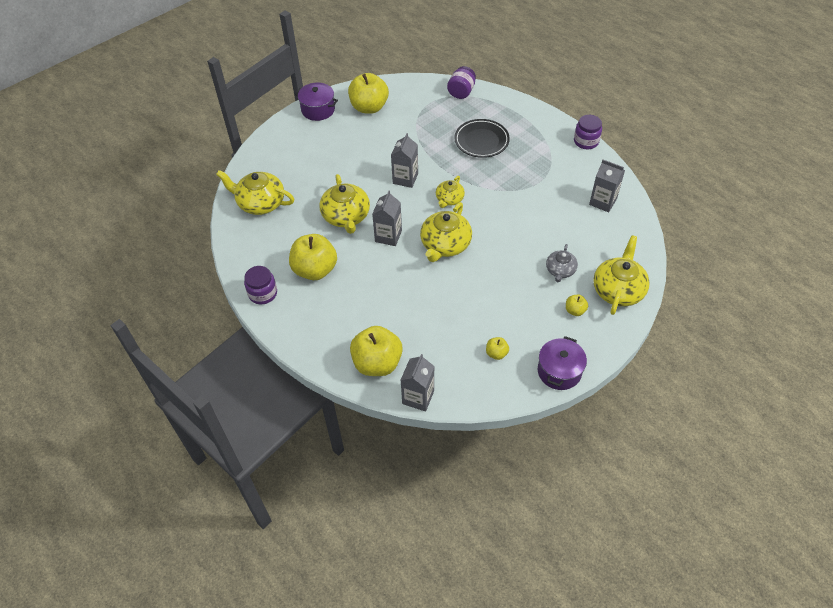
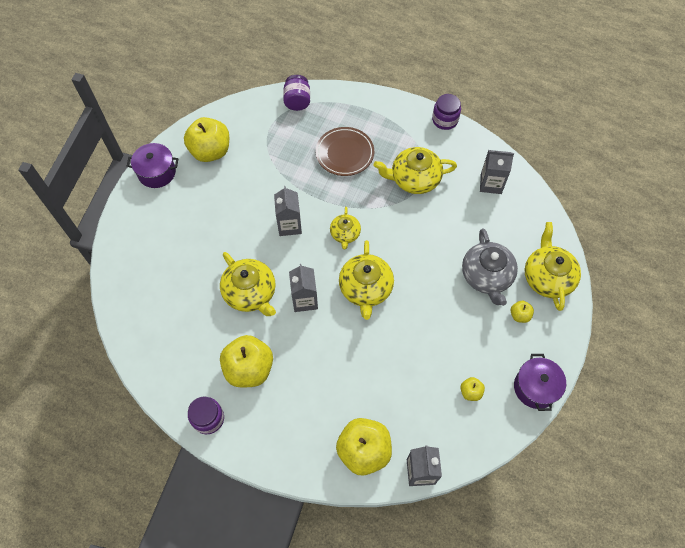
camera: 25 degrees left, 10 degrees up
yellow teapot [216,170,294,215] -> yellow teapot moved to [373,147,457,194]
black plate [454,119,510,158] -> brown plate [316,127,374,176]
grey teapot [546,244,578,282] -> grey teapot [462,228,518,306], size x1.70

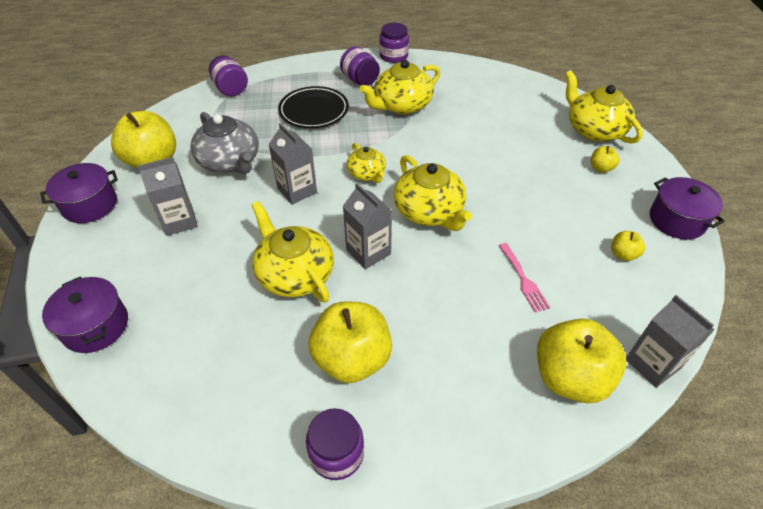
camera: 30 degrees left, 15 degrees down
yellow teapot [220,252,276,316] -> yellow teapot turned 150 degrees counterclockwise [252,201,334,303]
brown plate [316,127,374,176] -> black plate [278,86,349,128]
grey teapot [462,228,518,306] -> grey teapot moved to [190,112,259,174]
grey carton [480,150,514,194] -> grey carton moved to [138,157,198,236]
none -> purple pot [42,277,128,353]
none -> purple jar [340,46,380,86]
none -> pink fork [499,243,550,312]

